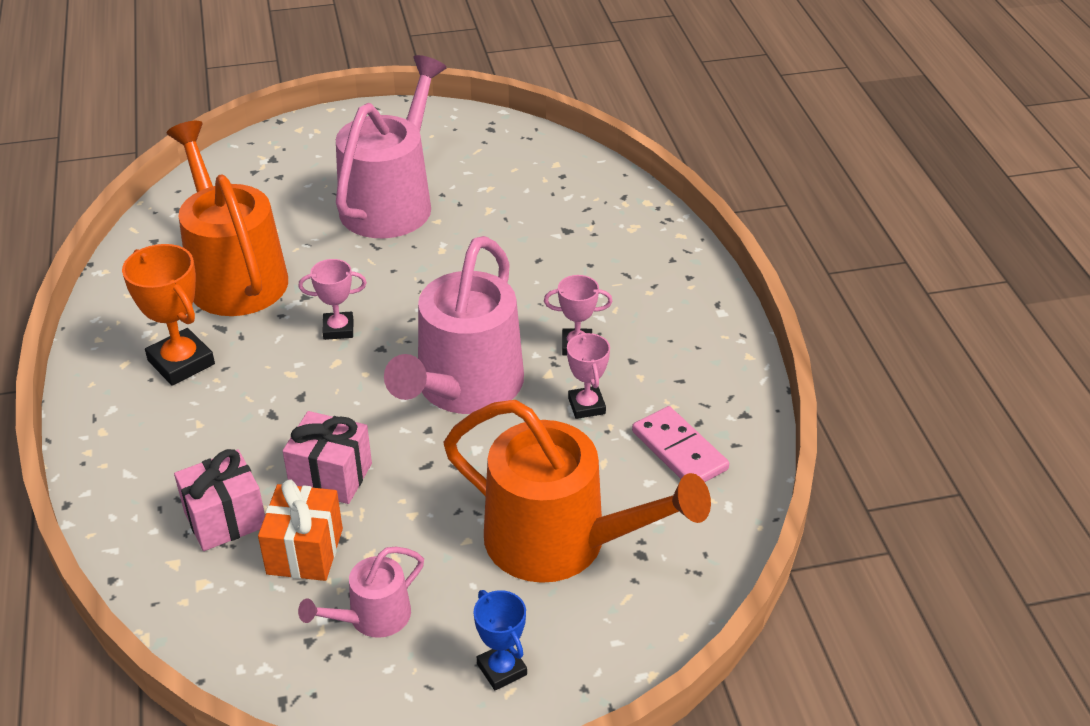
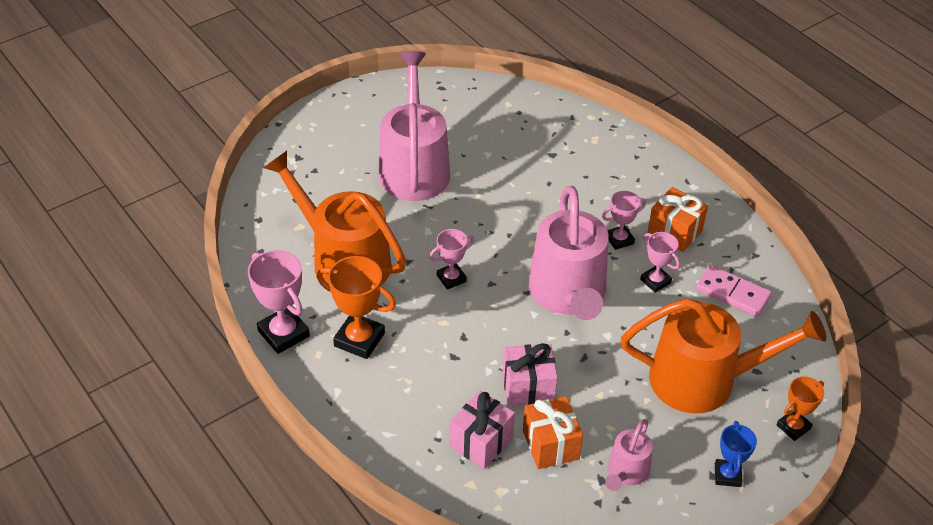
camera: 25 degrees left, 5 degrees up
blue trophy [474,590,527,690] -> blue trophy turned 60 degrees clockwise [715,421,757,487]
none -> pink trophy [248,250,310,354]
none -> orange gift [647,187,708,252]
none -> orange trophy [776,376,824,441]

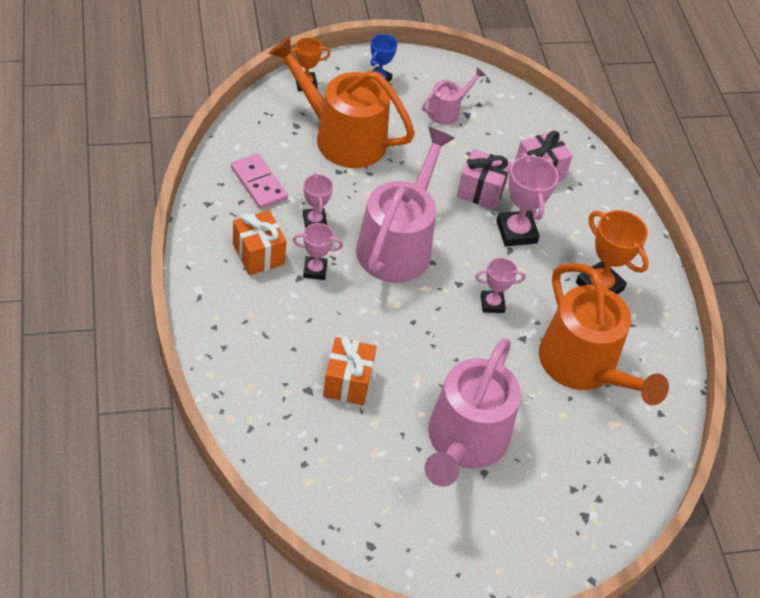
camera: 160 degrees left, 5 degrees up
pink trophy [248,250,310,354] -> pink trophy moved to [496,153,559,246]
orange gift [523,396,583,469] -> orange gift moved to [323,336,376,405]

